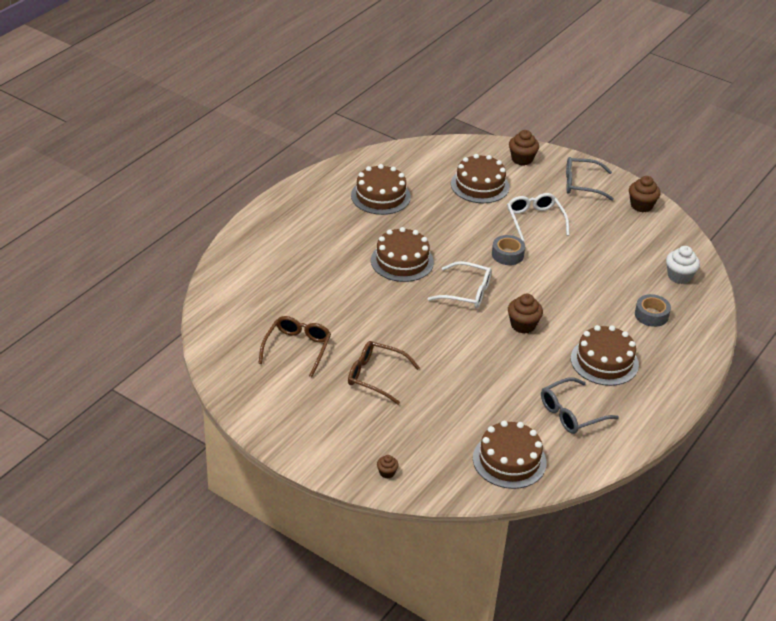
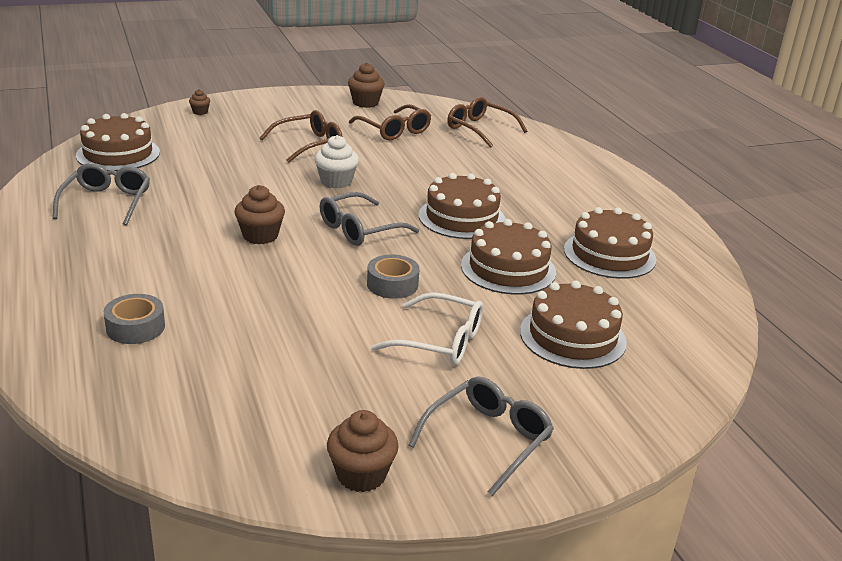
camera: 125 degrees right, 10 degrees down
white glasses [427,261,492,308] -> grey glasses [320,192,419,246]
brown cupcake [509,130,539,166] -> brown cupcake moved to [348,62,385,108]
brown cake [571,325,639,386] -> brown cake moved to [461,219,556,295]
white cupcake [666,246,700,284] -> white cupcake moved to [314,135,359,188]
none -> brown glasses [447,97,527,148]

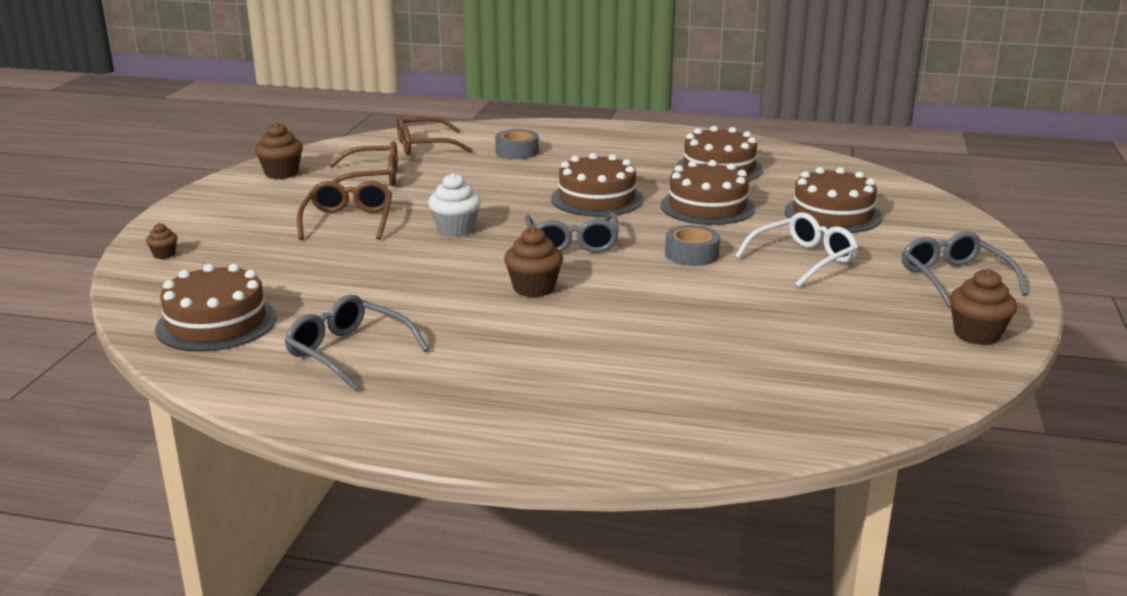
camera: 55 degrees left, 5 degrees down
grey tape [103,294,165,344] -> grey tape moved to [495,129,539,159]

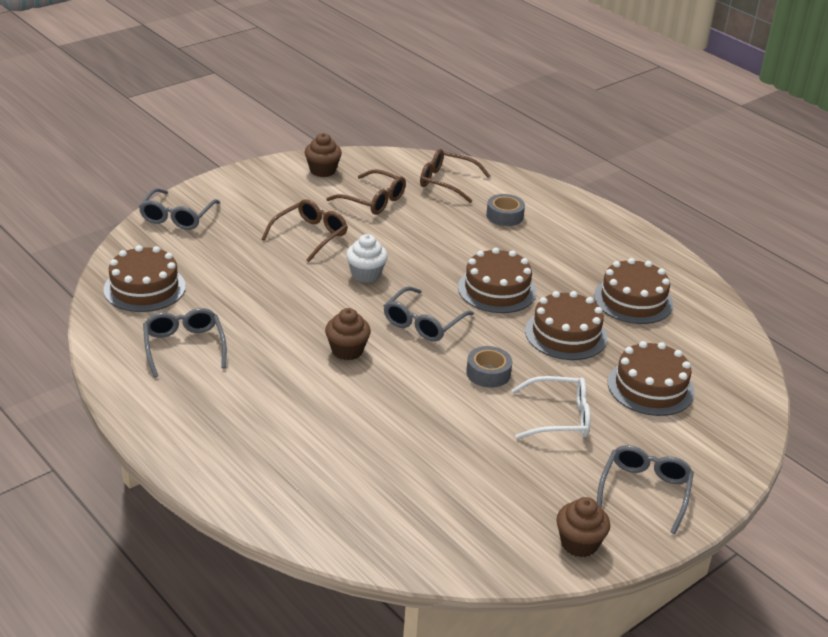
camera: 35 degrees right, 10 degrees up
brown cupcake [146,223,178,259] -> grey glasses [139,188,220,230]

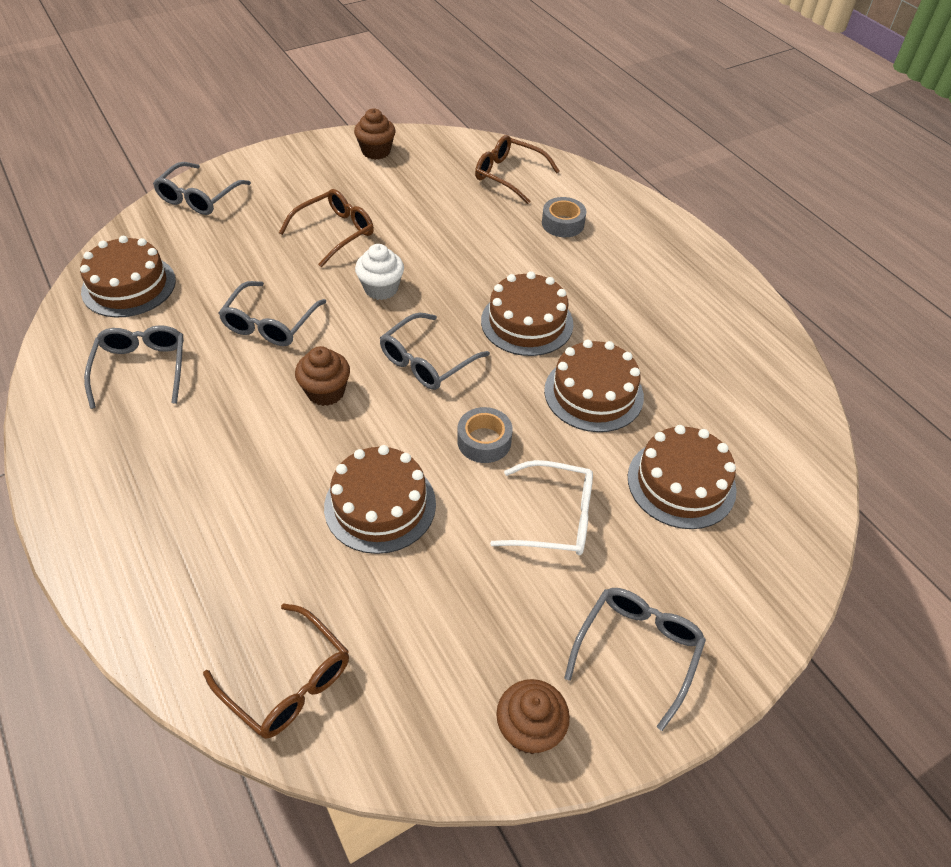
camera: 10 degrees right, 15 degrees up
brown glasses [326,169,406,215] -> brown glasses moved to [203,603,349,739]
brown cake [594,258,673,324] -> brown cake moved to [324,445,436,554]
none -> grey glasses [219,281,326,346]

